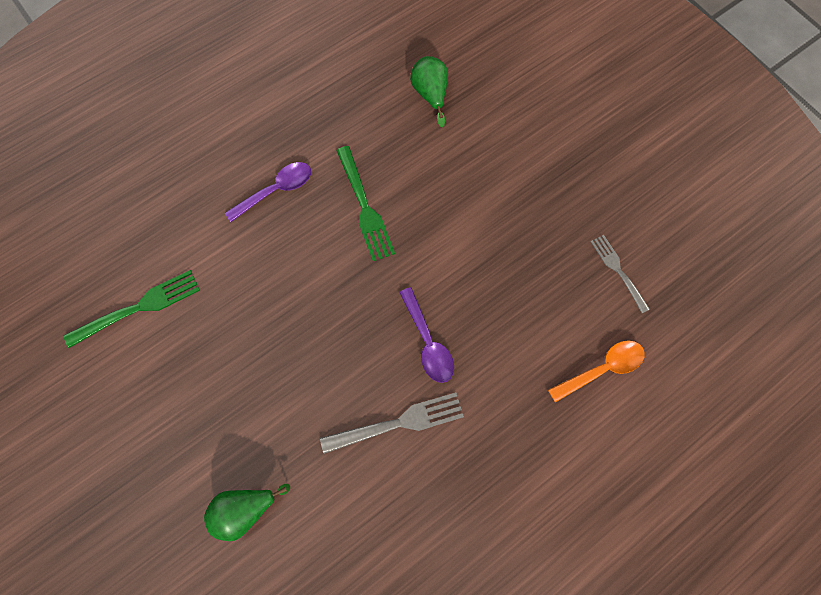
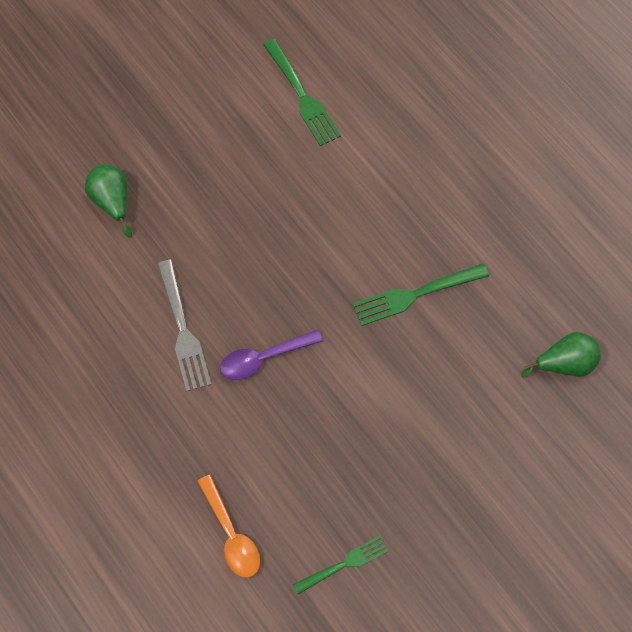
camera: 90 degrees right, 5 degrees down
purple spoon [225,162,311,222] -> none
grey fork [591,235,650,313] -> green fork [293,536,388,594]

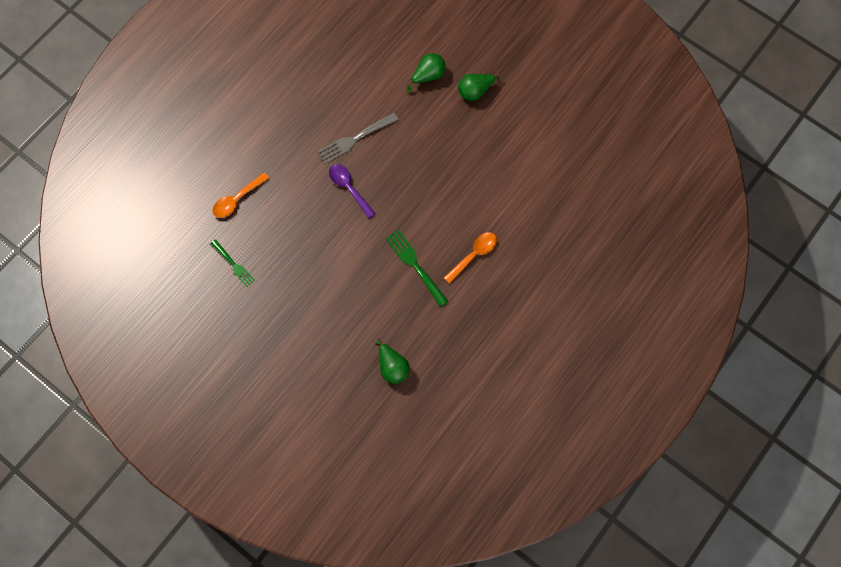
camera: 75 degrees right, 5 degrees up
green fork [264,39,341,146] -> none
none -> orange spoon [444,232,497,284]
none -> green pear [458,74,501,101]

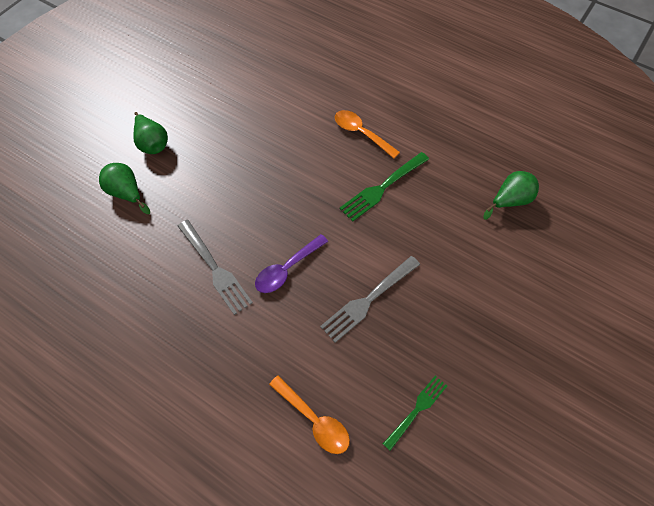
camera: 95 degrees left, 10 degrees down
none -> grey fork [320,256,420,343]

